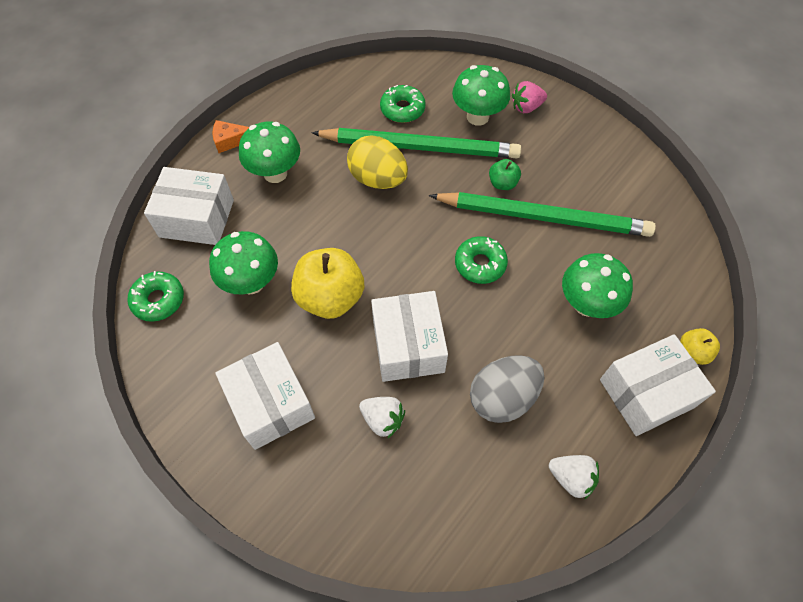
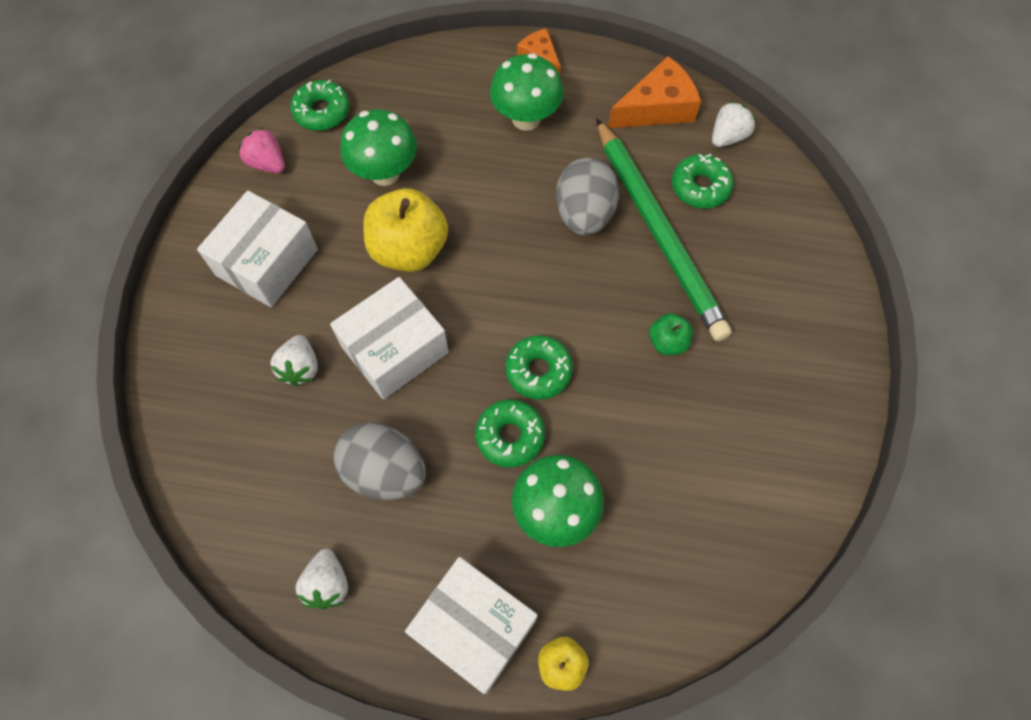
camera: 60 degrees right, 5 degrees up
white box [144,167,234,245] -> none
yellow egg [347,136,408,189] -> grey egg [556,157,619,235]
green pencil [429,192,656,237] -> none
green mushroom [452,65,510,126] -> none
pink strawberry [512,81,547,113] -> pink strawberry moved to [238,127,285,173]
none -> green donut [475,400,545,467]
none -> orange cheese [608,56,701,128]
none -> white strawberry [712,101,756,147]

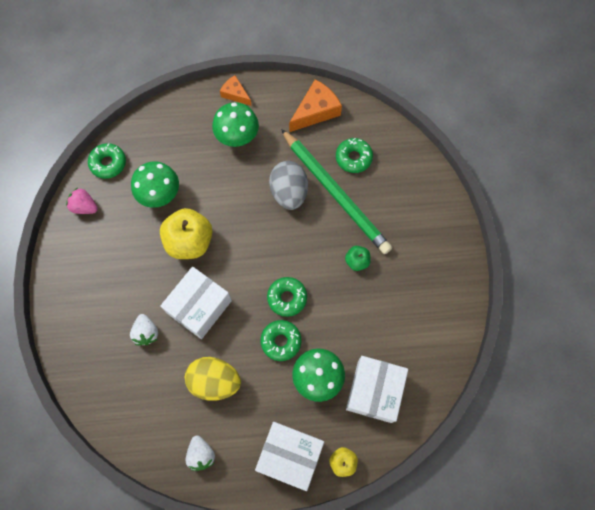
camera: 15 degrees left, 5 degrees up
white box [197,191,318,307] -> white box moved to [346,356,408,423]
grey egg [333,422,426,500] -> yellow egg [185,357,241,401]
white strawberry [712,101,756,147] -> none

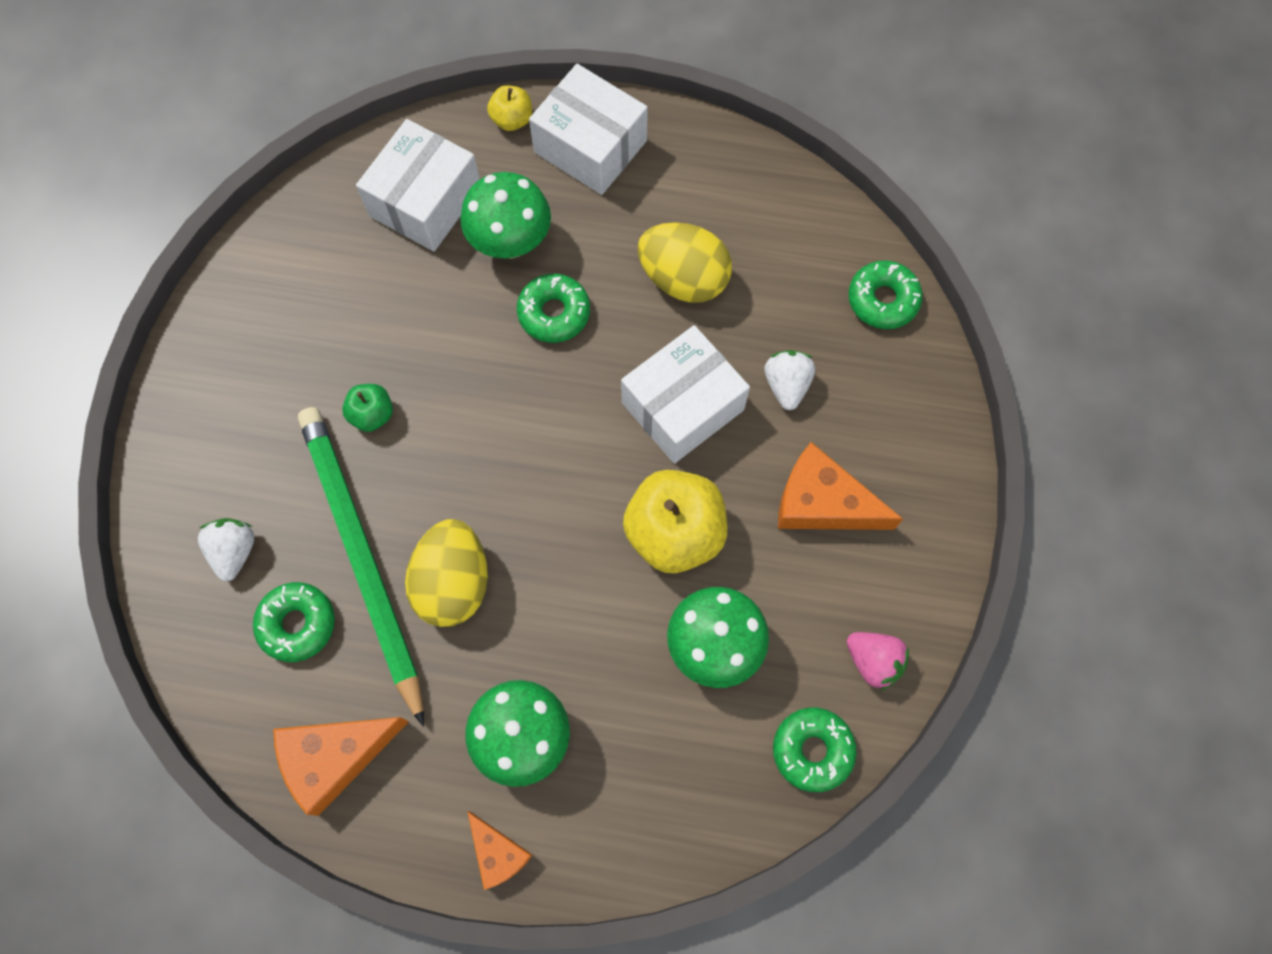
camera: 165 degrees left, 0 degrees up
white strawberry [186,436,215,471] -> white strawberry moved to [198,518,254,582]
green donut [267,277,307,317] -> green donut moved to [848,260,923,329]
grey egg [269,161,308,210] -> yellow egg [405,519,488,627]
none -> orange cheese [778,442,903,530]

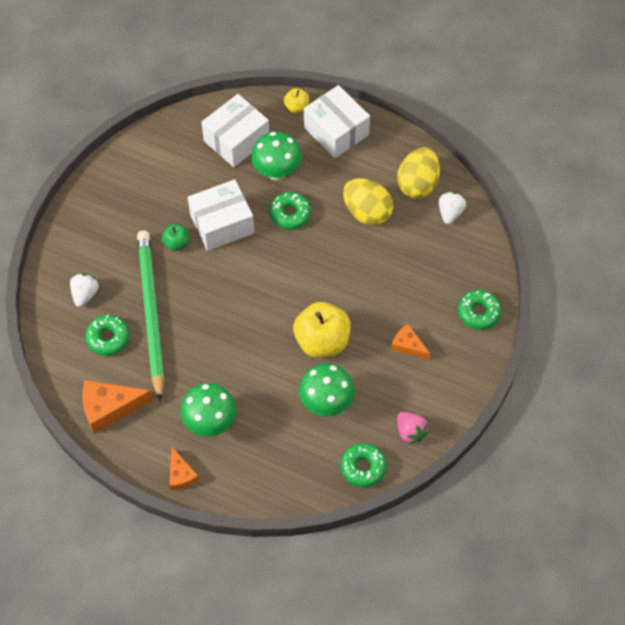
camera: 15 degrees right, 10 degrees down
yellow egg [405,519,488,627] -> yellow egg moved to [397,147,440,199]
white box [621,325,750,463] -> white box moved to [188,179,254,251]
white strawberry [764,350,815,410] -> white strawberry moved to [439,192,466,224]
orange cheese [778,442,903,530] -> orange cheese [391,324,430,360], size x0.60
green donut [848,260,923,329] -> green donut moved to [458,290,501,330]

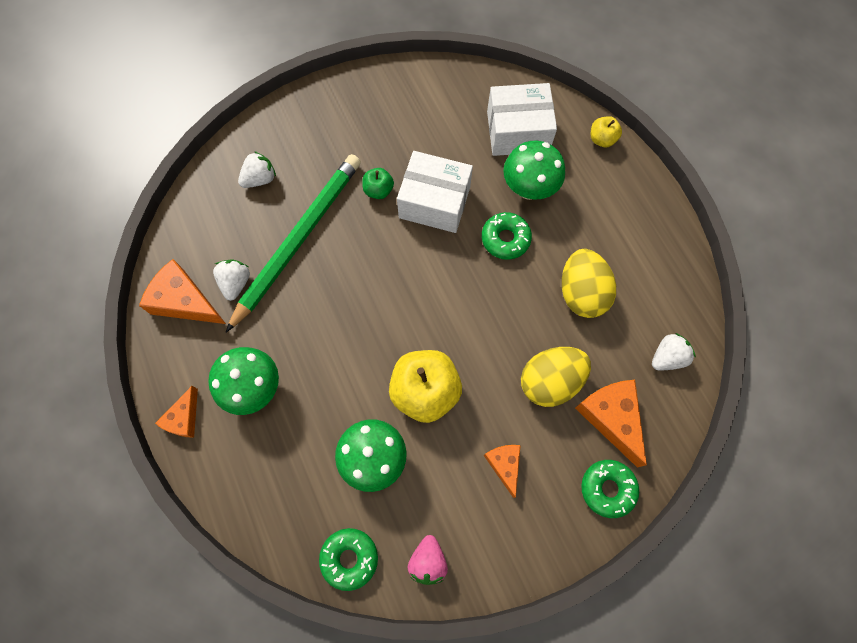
camera: 40 degrees right, 10 degrees up
green donut [85,315,129,355] -> none
white box [304,85,370,158] -> none
yellow egg [397,147,440,199] -> yellow egg moved to [521,347,591,407]
none -> white strawberry [213,259,250,301]
none -> orange cheese [575,380,647,468]

